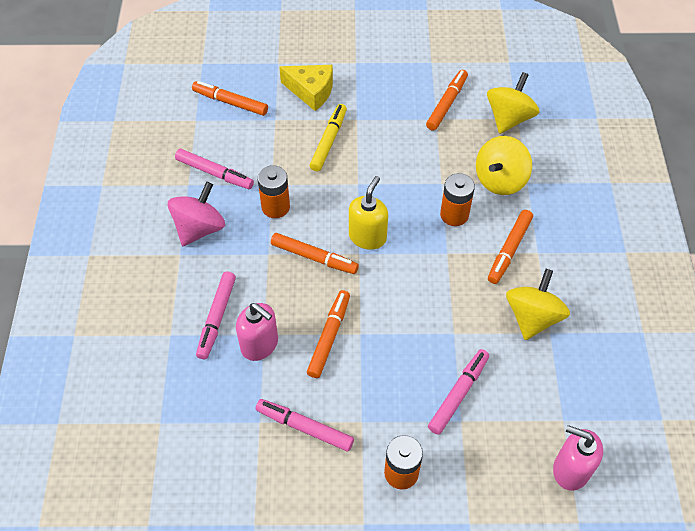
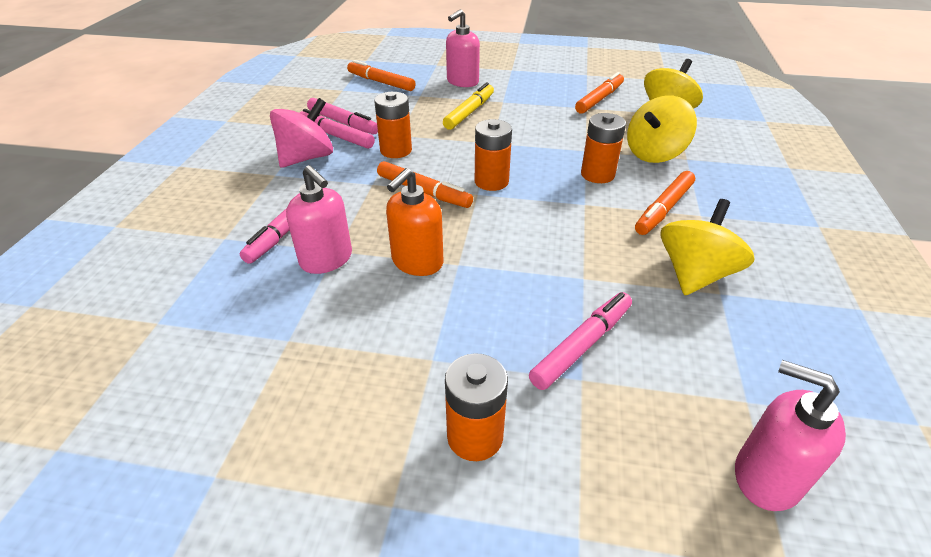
camera: 10 degrees right, 15 degrees down
pink marker [256,399,354,451] -> pink marker moved to [299,109,375,149]
yellow cheese [279,65,333,111] -> pink soap dispenser [446,9,480,87]
orange marker [307,290,350,378] -> orange soap dispenser [386,168,444,276]
yellow soap dispenser [349,176,388,250] -> orange battery [475,119,512,191]

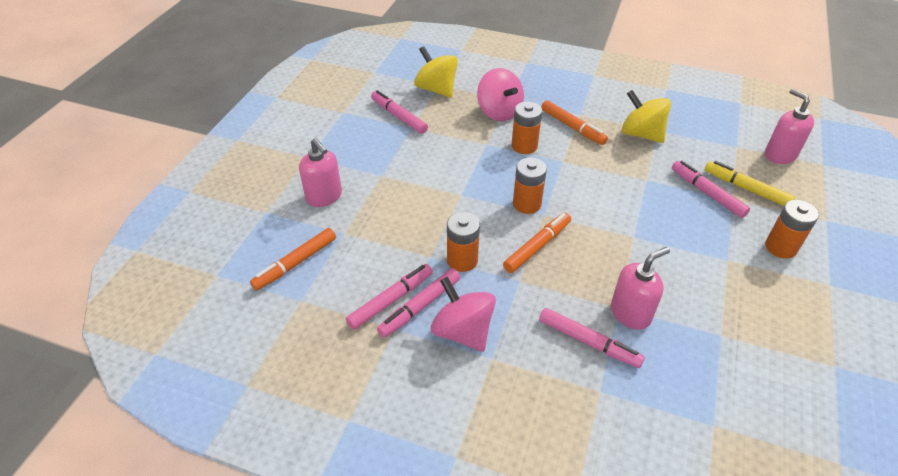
camera: 80 degrees left, 5 degrees up
orange soap dispenser [386,168,444,276] -> none
yellow marker [443,83,494,130] -> yellow marker moved to [705,161,795,206]
orange marker [575,72,624,114] -> pink marker [371,90,428,134]
yellow spinning top [627,96,697,163] -> pink spinning top [477,68,524,121]
pink soap dispenser [735,360,846,511] -> pink soap dispenser turned 105 degrees clockwise [765,89,814,164]

